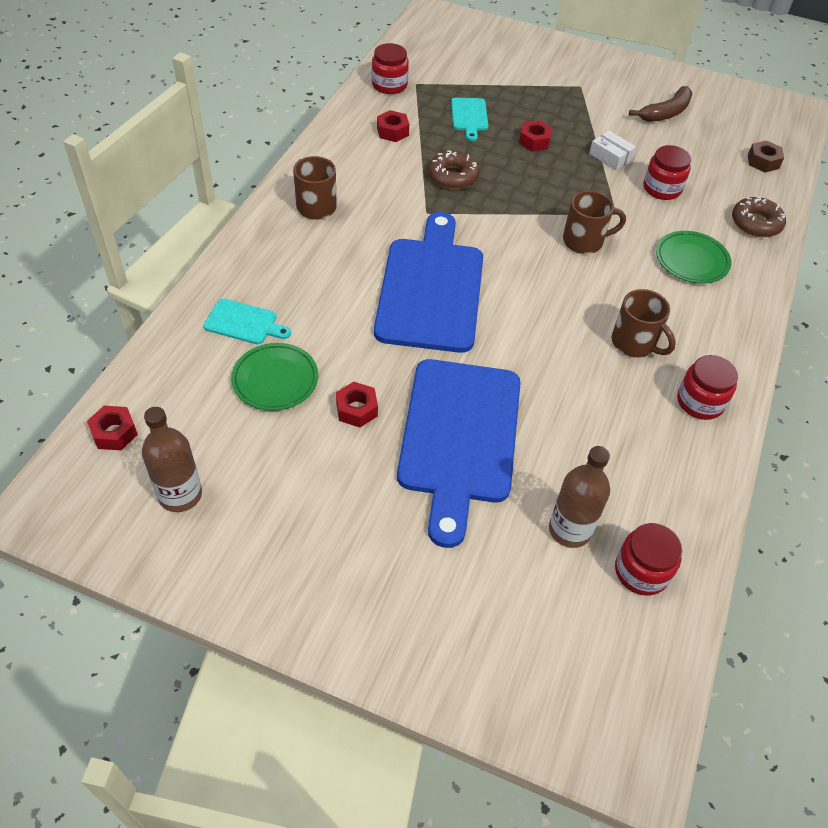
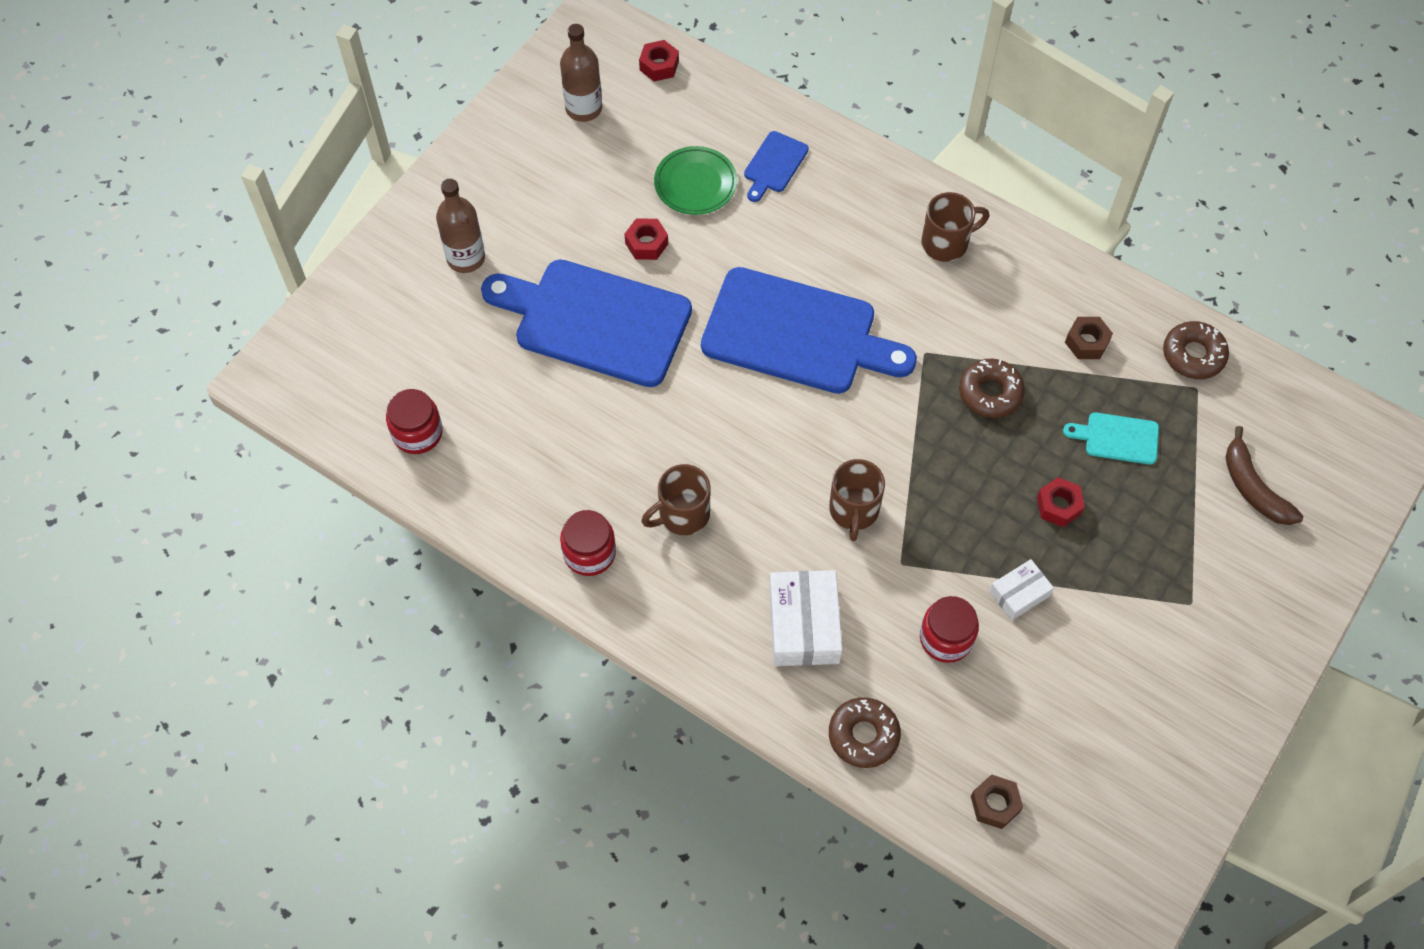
camera: 105 degrees right, 10 degrees up
turquoise cutting board [203,299,291,344] -> blue cutting board [744,131,809,202]
red jar [372,43,409,94] -> brown donut [1163,321,1229,379]
red nut [377,110,409,142] -> brown nut [1065,317,1113,359]
brown bottle [549,446,610,548] -> brown bottle moved to [436,179,485,273]
brown banana [629,86,693,122] -> brown banana moved to [1225,426,1303,525]
green plate [656,231,732,284] -> white box [769,570,843,666]

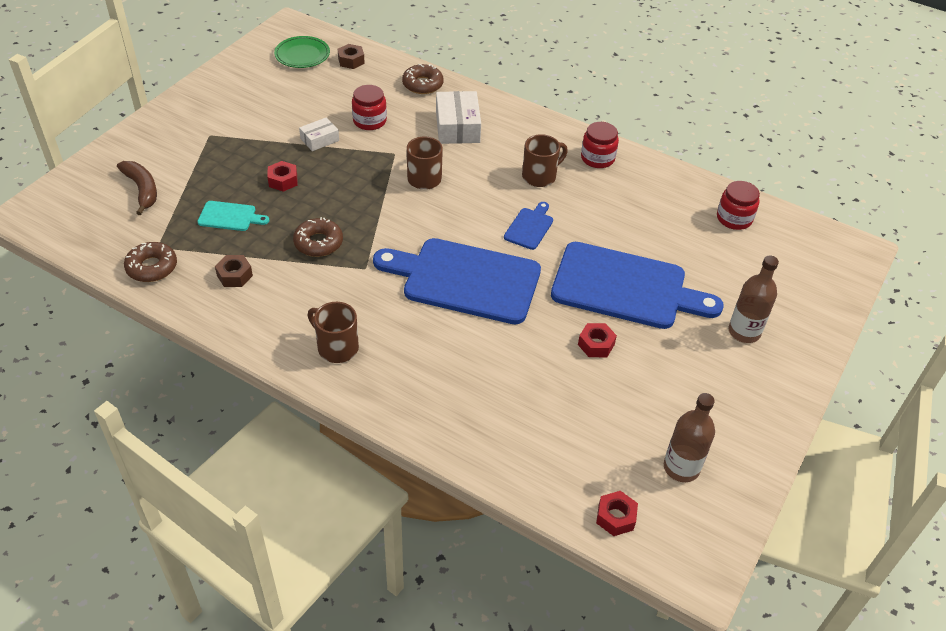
camera: 175 degrees right, 15 degrees down
green plate [654,146,737,215] -> green plate moved to [274,36,330,68]
blue cutting board [744,131,809,202] -> blue cutting board moved to [504,202,553,250]
brown mug [921,192,989,262] -> brown mug turned 60 degrees clockwise [308,302,359,363]

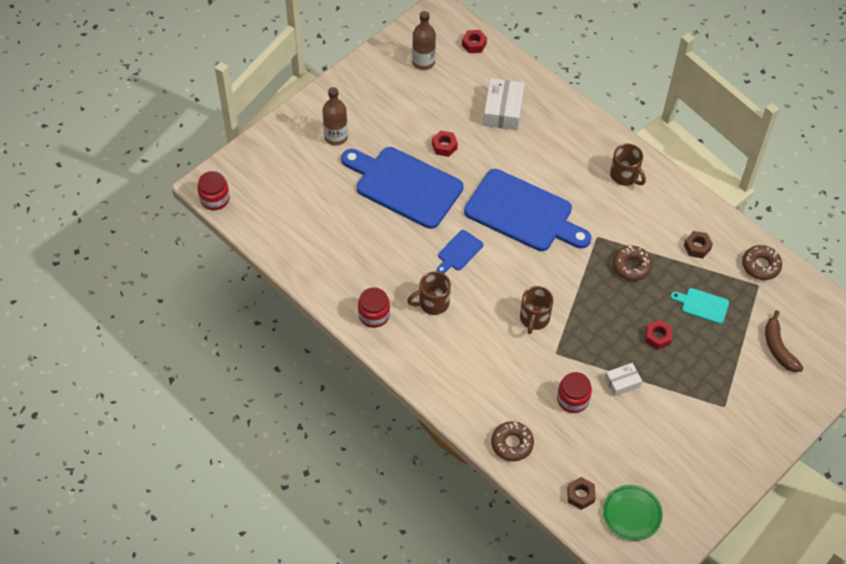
camera: 165 degrees left, 10 degrees up
white box [436,91,481,144] -> white box moved to [483,78,525,130]
red jar [717,181,760,230] -> red jar moved to [197,171,230,210]

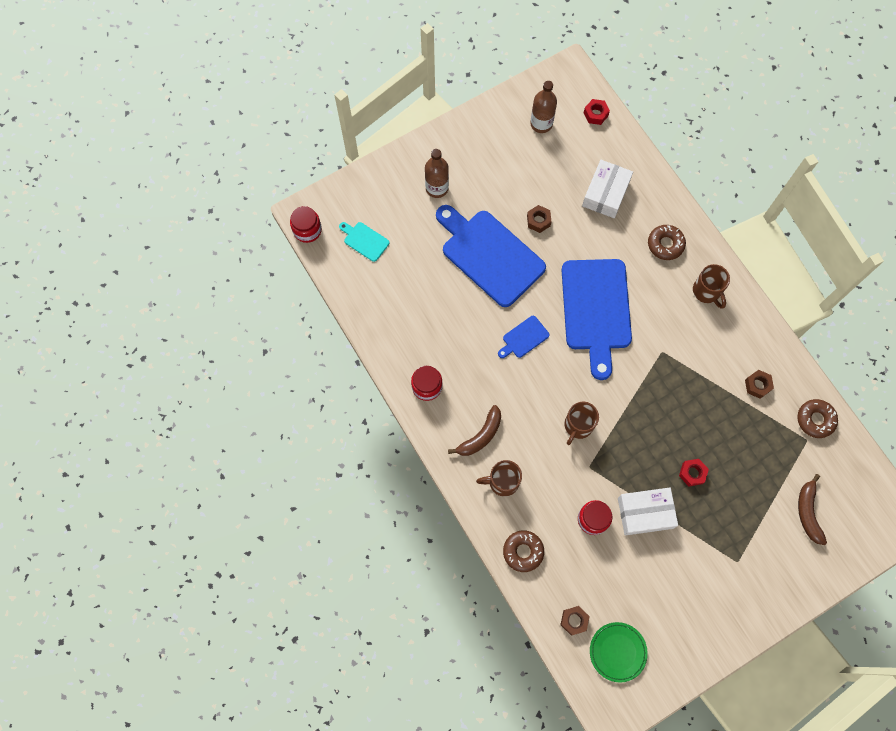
camera: 15 degrees right, 15 degrees up
brown mug [407,271,451,315] -> brown mug moved to [476,460,522,497]
red nut [432,131,458,157] -> brown nut [527,205,551,233]
blue cutting board [464,169,591,251] -> blue cutting board turned 45 degrees clockwise [562,259,632,380]
white box [605,363,642,397] -> white box [618,488,678,536], size x1.74
brown donut [613,246,653,281] -> brown donut moved to [648,225,686,260]
turquoise cutting board [671,288,729,324] -> turquoise cutting board moved to [339,222,390,262]
none -> brown banana [448,405,501,456]

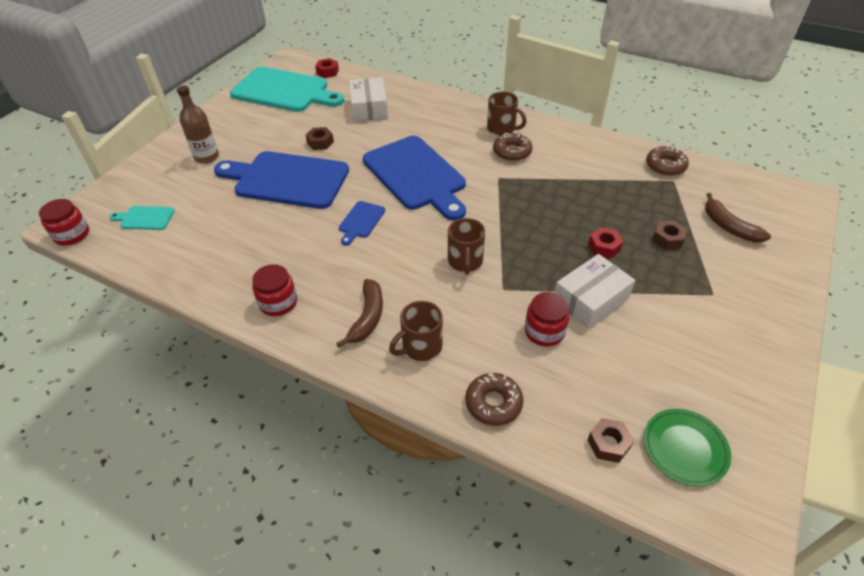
camera: 30 degrees left, 25 degrees down
brown bottle [530,81,557,133] -> turquoise cutting board [230,67,344,112]
brown donut [648,225,686,260] -> brown donut moved to [493,132,532,161]
brown nut [745,370,774,399] -> brown nut moved to [652,221,687,250]

